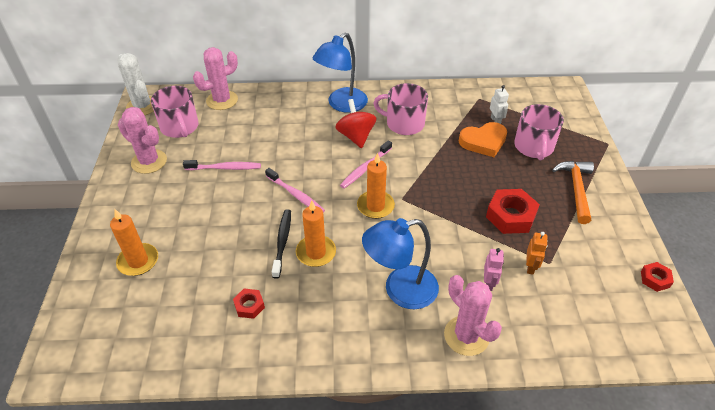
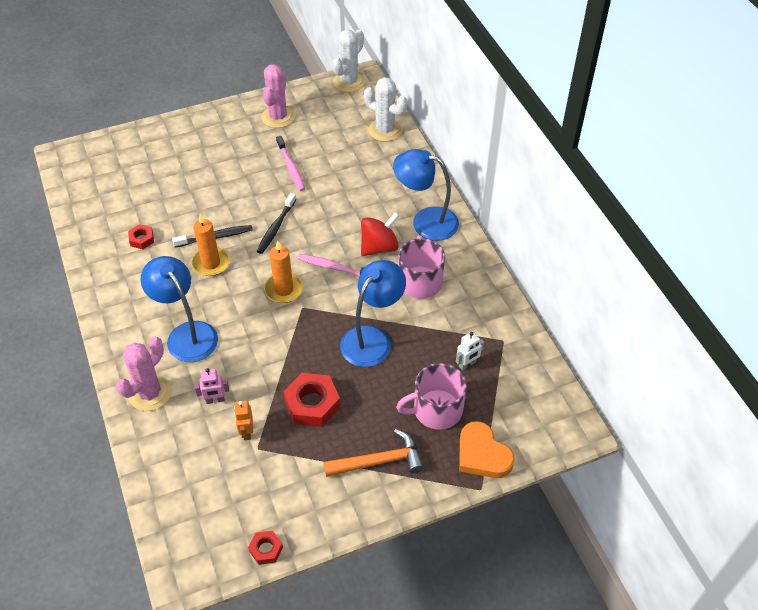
camera: 70 degrees right, 5 degrees up
orange candle [110,209,158,276] -> none
pink mug [151,86,199,138] -> none
pink cactus [193,47,238,110] -> white cactus [364,77,407,141]
pink toothbrush [265,168,325,213] -> black toothbrush [257,193,296,254]
orange heart [459,122,507,157] -> orange heart moved to [459,421,515,478]
orange robot [526,232,548,275] -> orange robot turned 90 degrees clockwise [234,400,253,440]
none -> blue lamp [340,260,406,367]

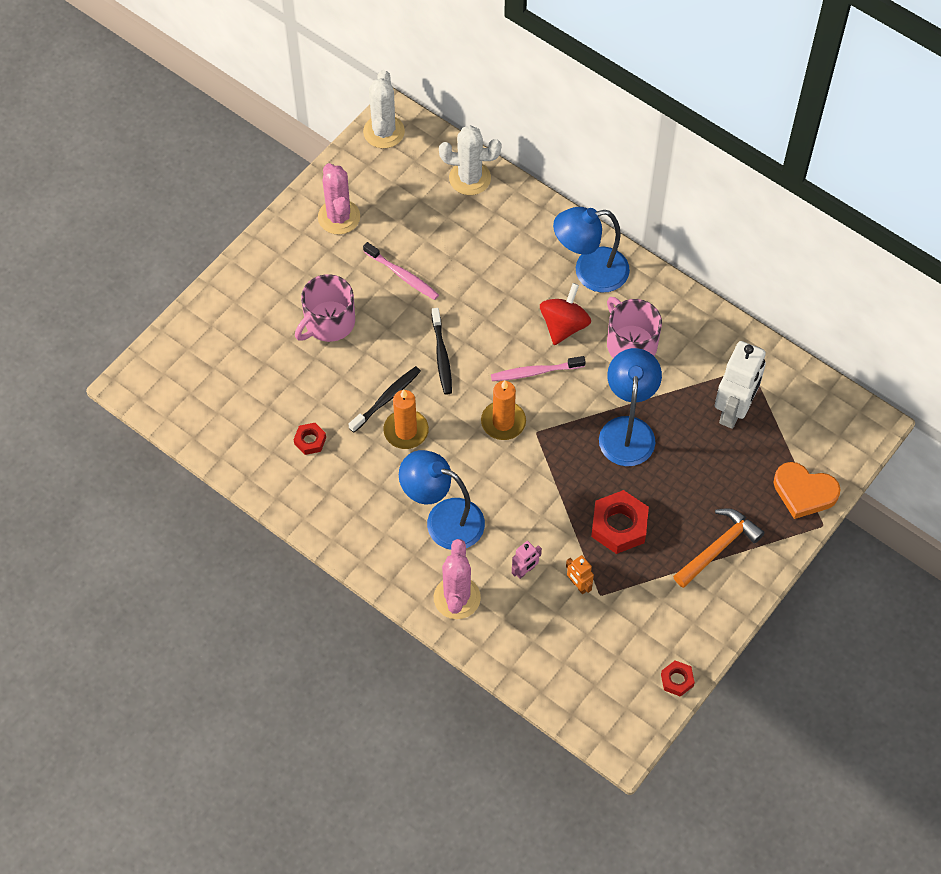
camera: 30 degrees left, 10 degrees up
pink mug [396,363,467,430] -> pink mug moved to [295,274,355,342]
white robot [456,331,484,370] -> white robot [715,341,766,429], size x2.13

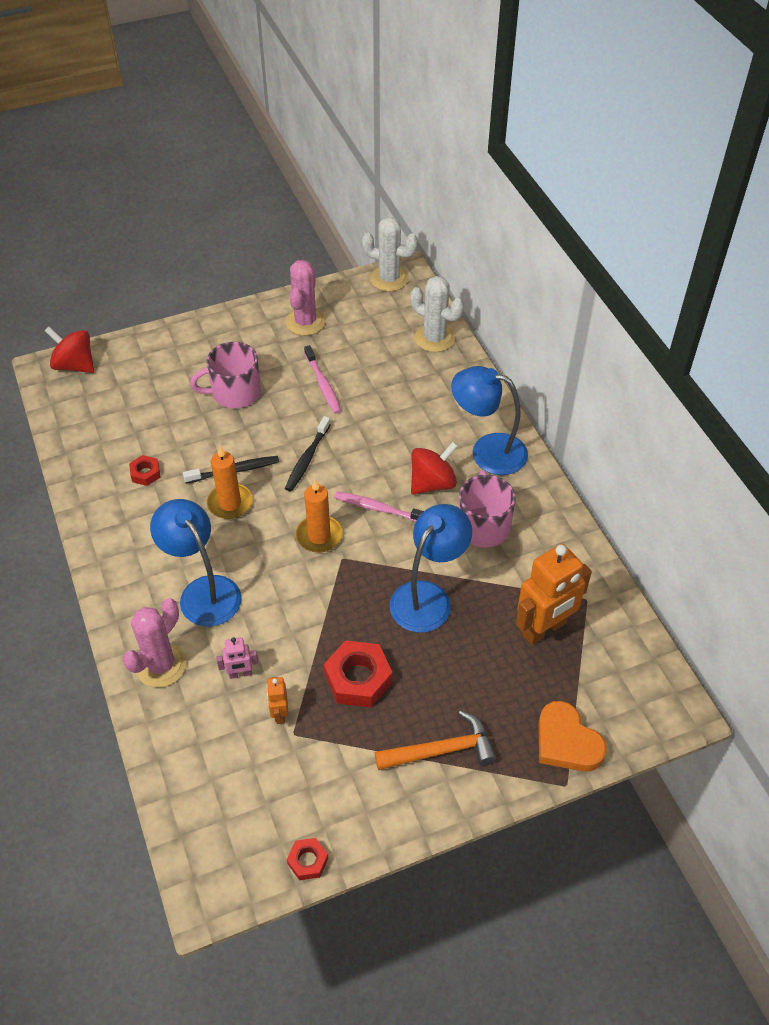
camera: 30 degrees right, 10 degrees down
white cactus [363,70,405,148] -> white cactus turned 75 degrees clockwise [362,217,418,291]
white robot [715,341,766,429] -> orange robot [516,544,592,645]
none -> red spinning top [45,327,94,373]

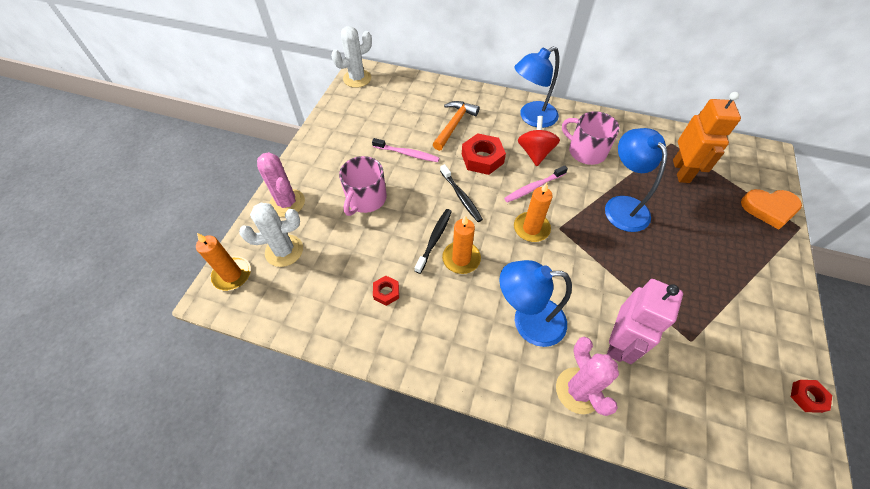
camera: 50 degrees left, 5 degrees up
red spinning top [45,327,94,373] -> orange candle [196,233,251,291]
pink robot [216,637,258,679] -> pink robot [607,279,683,364], size x2.13
orange robot [266,677,288,724] -> none
pink cactus [285,260,326,336] -> pink cactus moved to [257,152,305,217]
red nut [324,640,393,707] -> red nut moved to [462,133,506,175]
orange hammer [375,710,497,770] -> orange hammer moved to [433,101,480,151]
white cactus [410,276,464,352] -> white cactus moved to [239,203,303,267]

